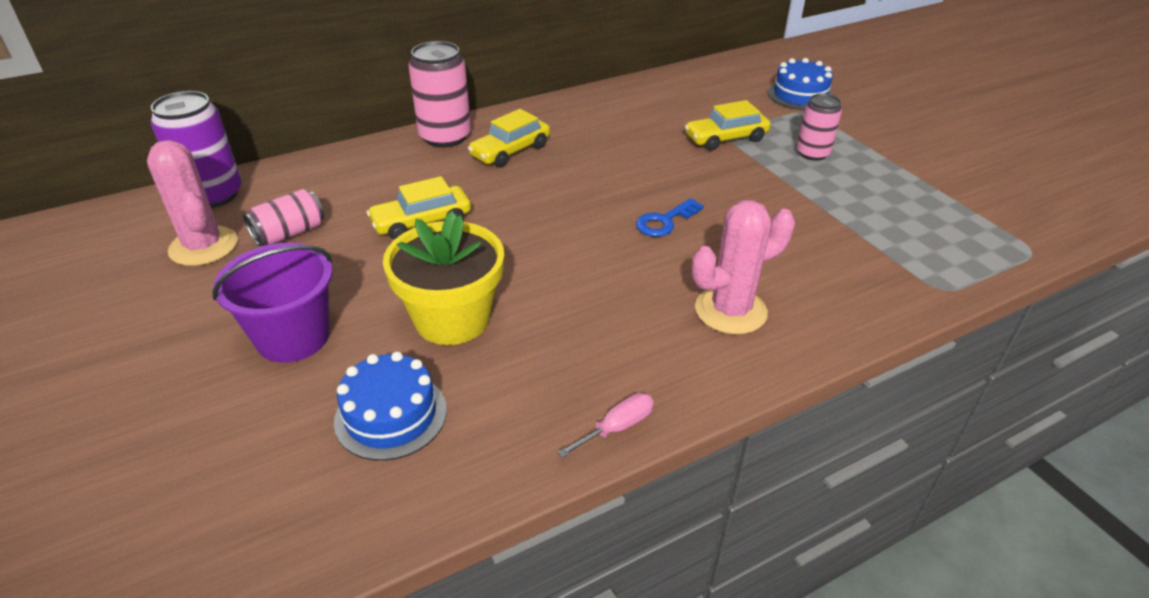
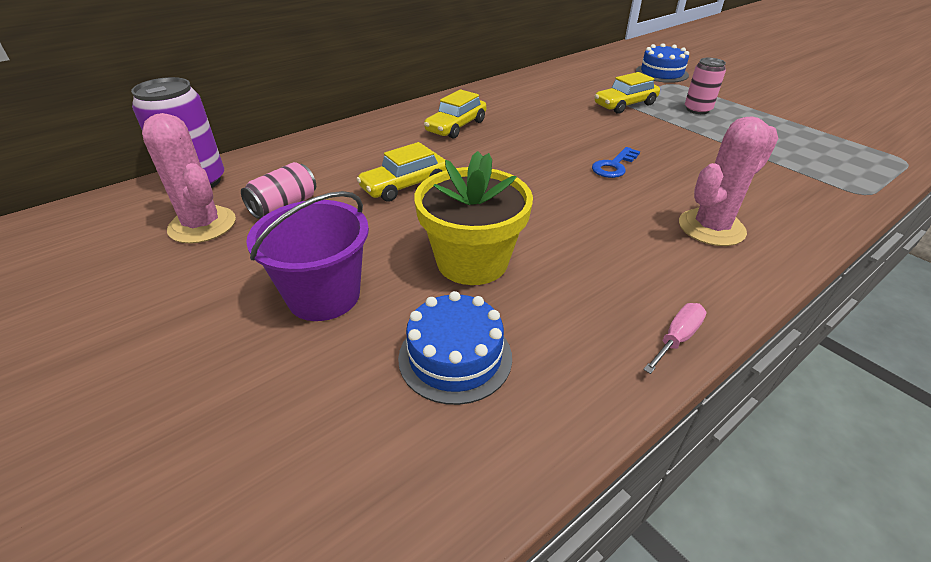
camera: 10 degrees left, 0 degrees up
pink can [409,41,471,148] -> none

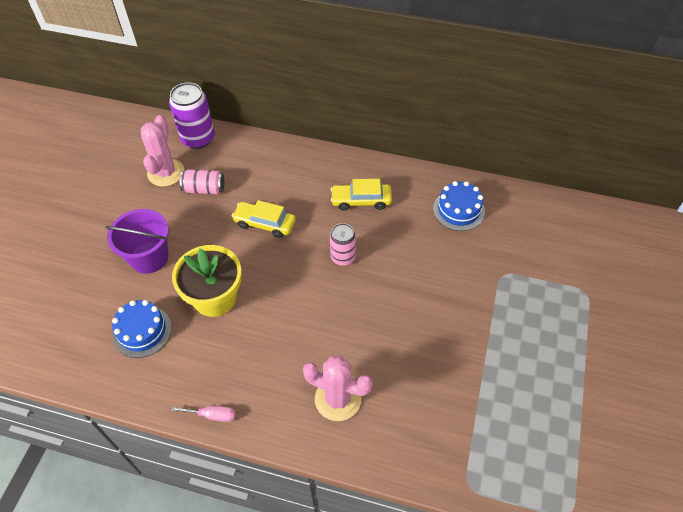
camera: 55 degrees right, 15 degrees up
blue key [592,147,640,178] -> none
yellow car [595,72,660,114] -> none
blue cake [636,43,689,83] -> blue cake moved to [433,181,485,231]
pink can [685,58,726,114] -> pink can moved to [330,223,356,266]

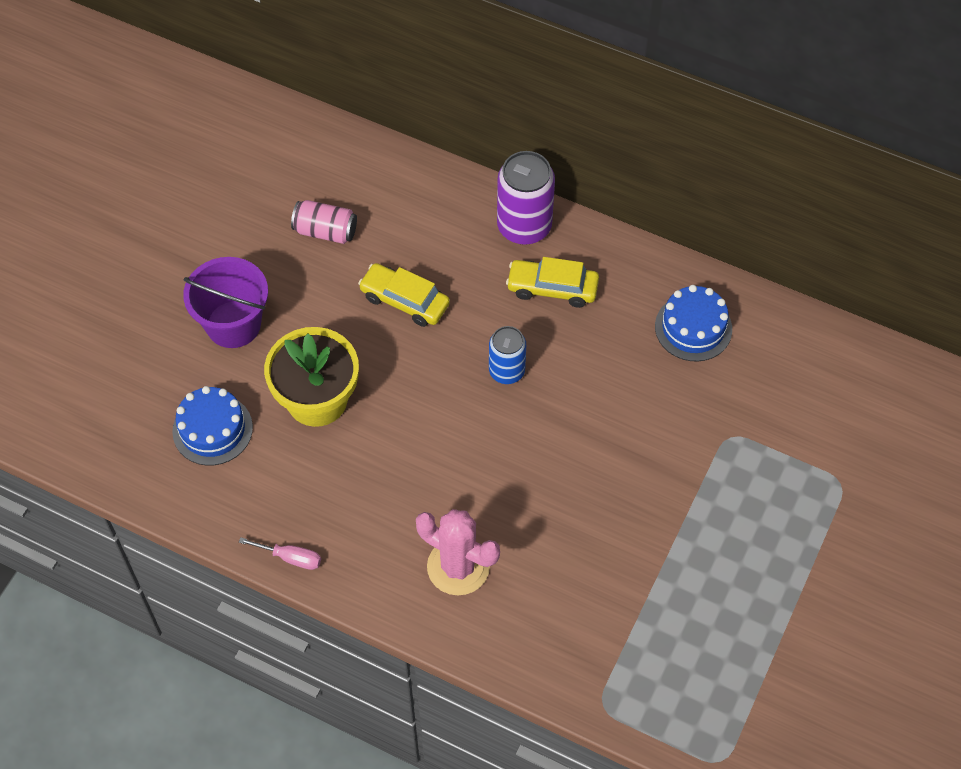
camera: 10 degrees right, 5 degrees up
pink cactus [140,115,184,186] -> none
purple can [169,82,215,149] -> purple can moved to [497,151,555,245]
pink can [330,223,356,266] -> blue can [489,326,526,384]

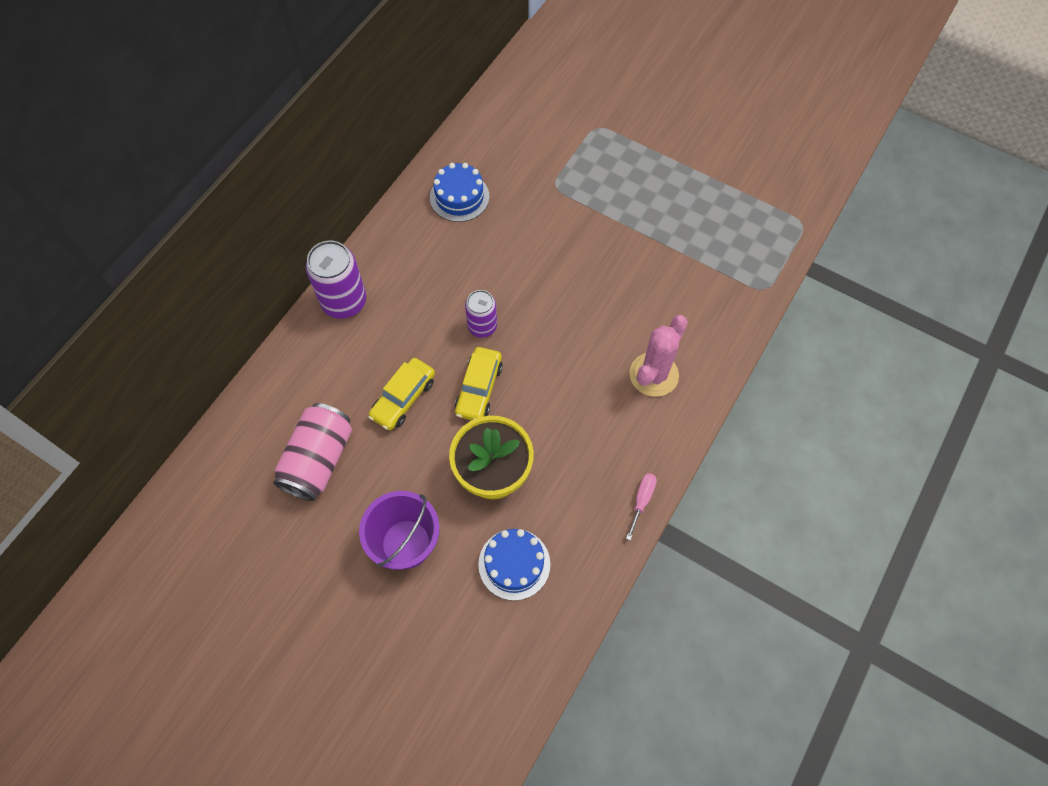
camera: 85 degrees left, 5 degrees up
pink can [291,200,357,244] -> pink can [273,403,352,501], size x1.59
blue can [489,326,526,384] -> purple can [465,290,497,338]
yellow car [506,257,599,308] -> yellow car moved to [455,347,503,420]

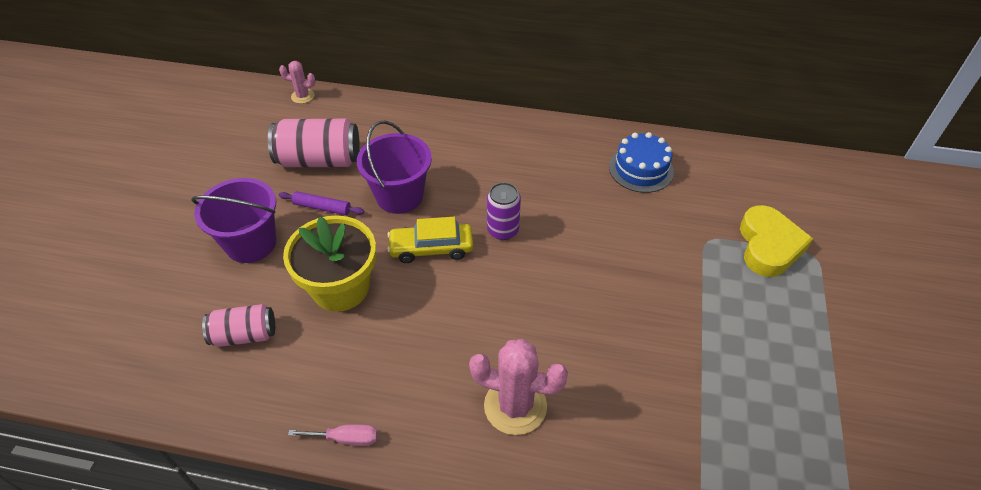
camera: 70 degrees right, 15 degrees down
purple can [306,241,367,319] -> none
yellow car [368,358,435,430] -> purple bucket [357,121,432,214]
blue cake [478,529,550,601] -> pink can [202,304,275,347]
none -> pink cactus [279,61,315,104]
none -> purple rolling pin [279,191,364,215]
none -> yellow heart [740,205,813,277]

